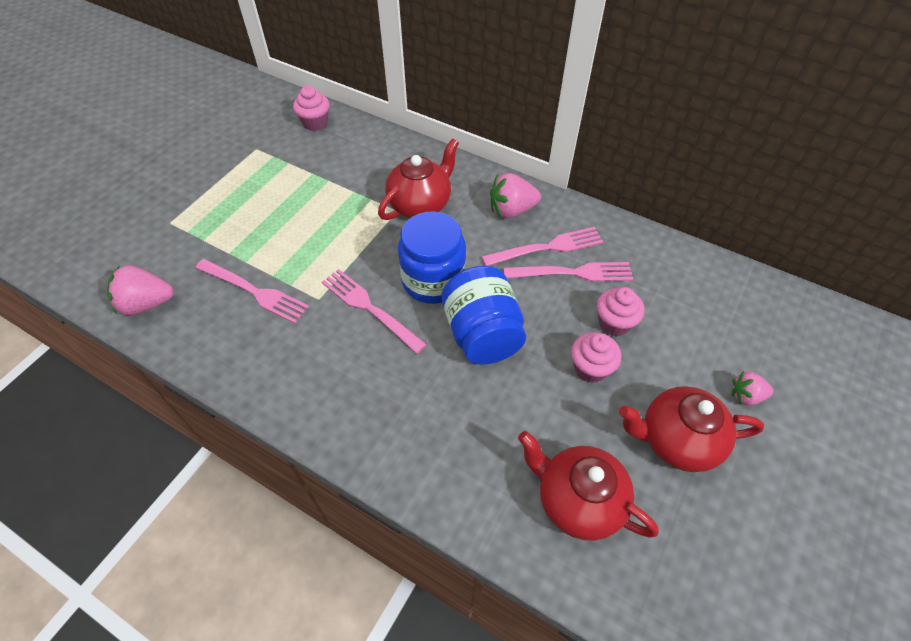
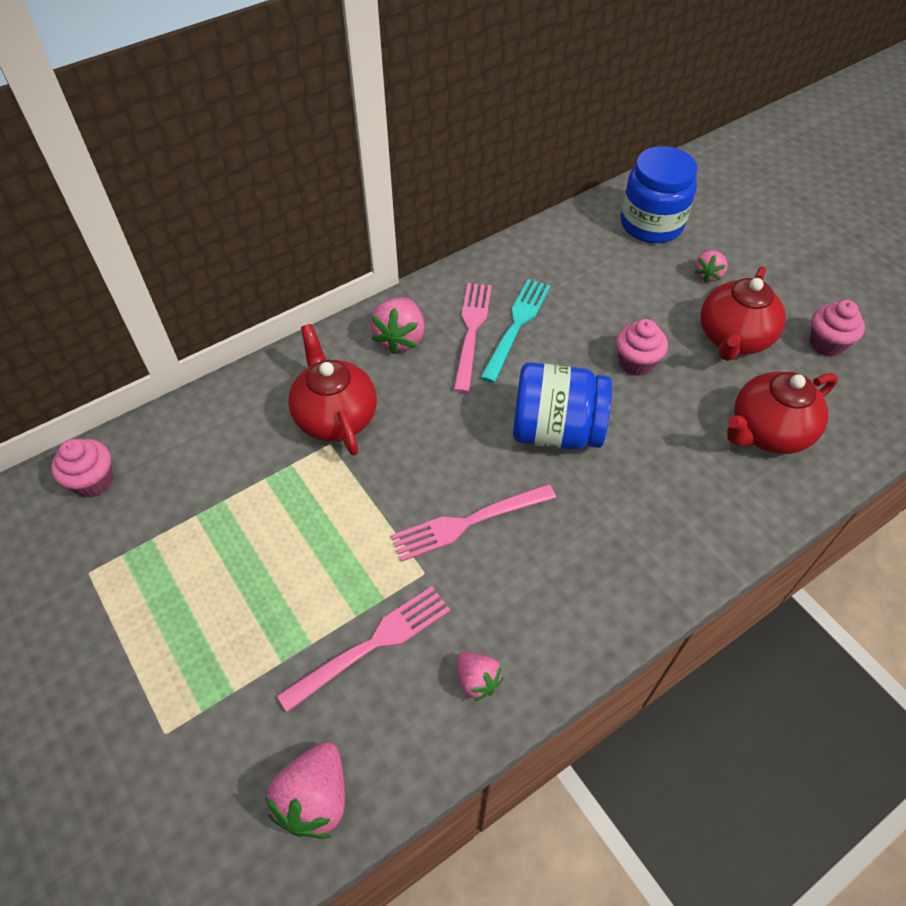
camera: 65 degrees left, 0 degrees up
blue jar [398,211,466,304] -> blue jar moved to [621,146,697,243]
pink fork [504,262,633,282] -> turquoise fork [480,279,551,383]
pink cupcake [597,287,645,336] -> pink cupcake moved to [810,300,865,357]
none -> pink strawberry [457,651,503,701]

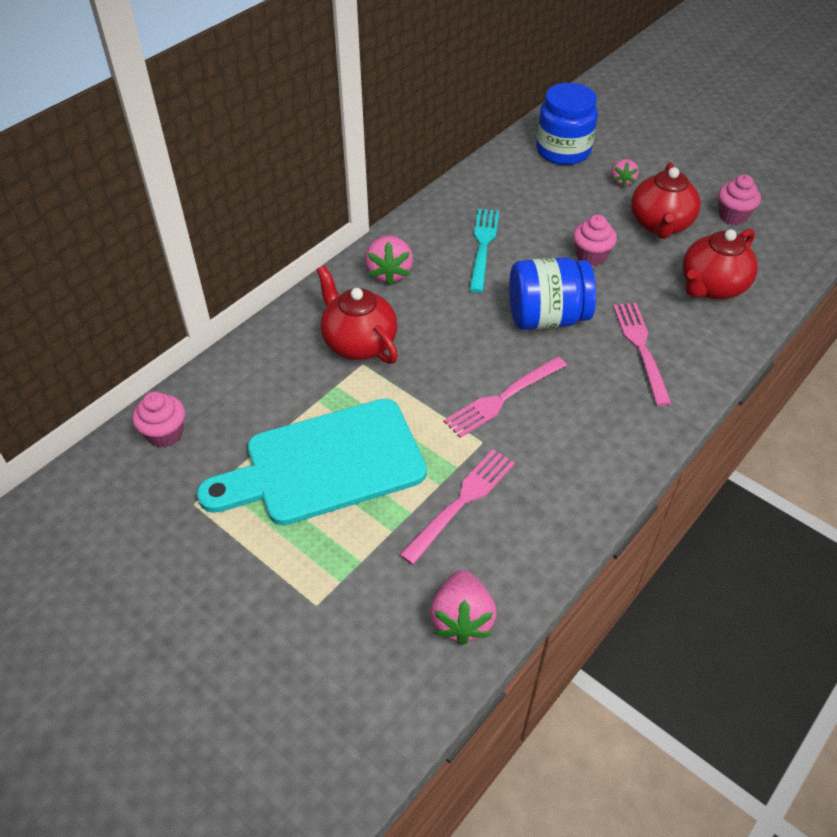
camera: 15 degrees left, 5 degrees down
pink fork [453,283,492,393] -> pink fork moved to [613,303,672,406]
pink strawberry [457,651,503,701] -> none
none -> turquoise cutting board [197,399,427,525]

